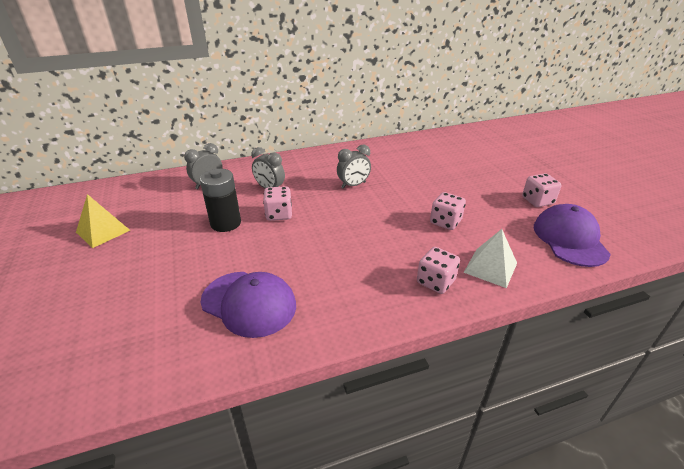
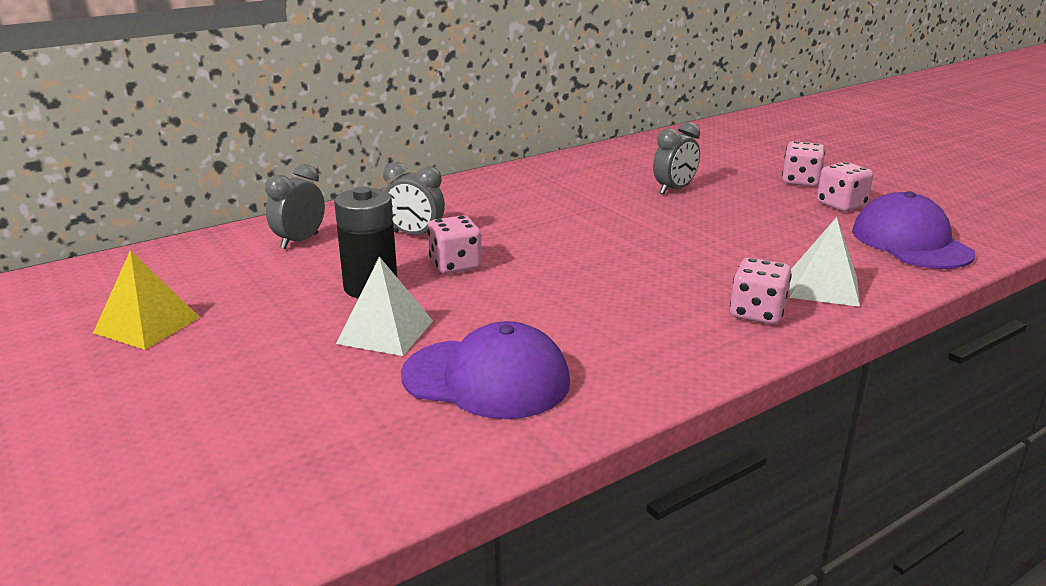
camera: 15 degrees left, 10 degrees down
grey clock [337,145,371,189] -> grey clock moved to [653,122,700,195]
pink dice [430,192,466,230] -> pink dice moved to [782,141,825,187]
none -> white pyramid [336,256,433,356]

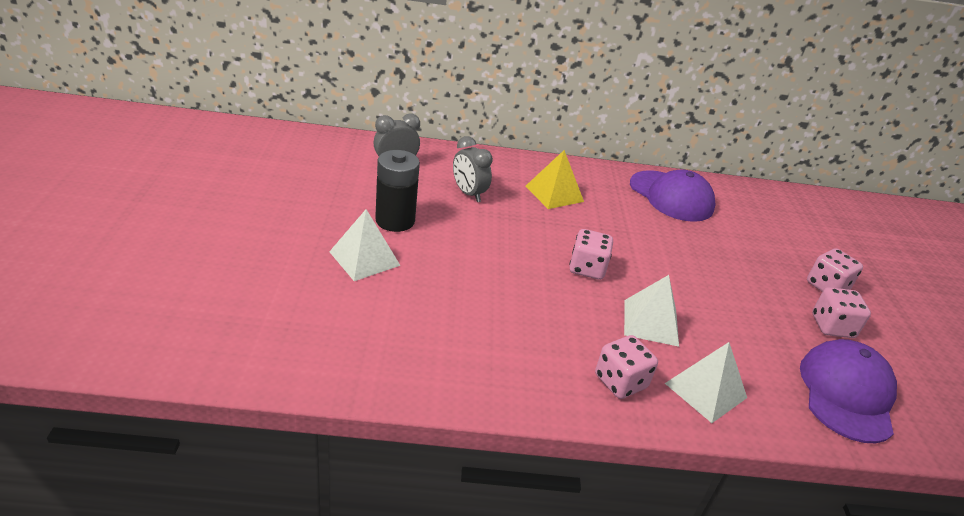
camera: 30 degrees right, 10 degrees up
yellow pyramid [93,250,200,350] -> yellow pyramid moved to [526,150,584,209]
purple cap [401,321,570,419] -> purple cap moved to [630,170,716,222]
pink dice [428,215,482,274] -> pink dice moved to [569,229,613,280]
grey clock [653,122,700,195] -> none
none -> white pyramid [624,275,679,347]

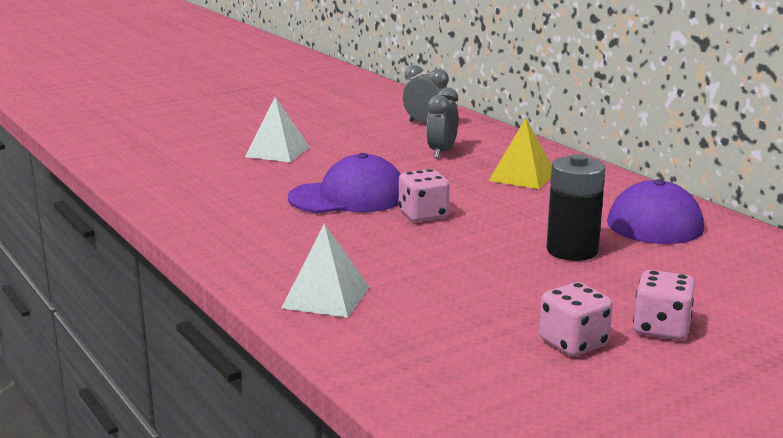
camera: 60 degrees right, 15 degrees down
black battery [375,150,420,232] -> black battery moved to [547,154,606,261]
pink dice [595,335,658,399] -> none
white pyramid [624,275,679,347] -> none
purple cap [800,339,897,443] -> purple cap moved to [288,153,400,213]

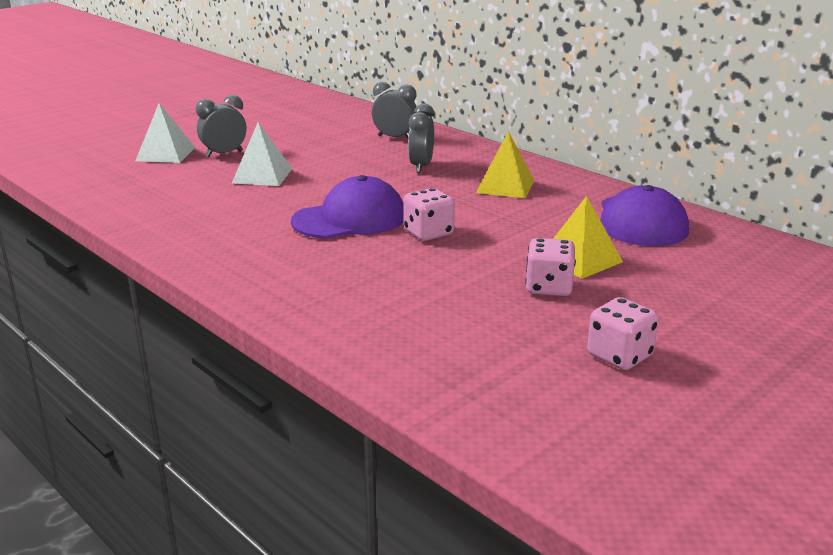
camera: 10 degrees left, 5 degrees up
white pyramid [281,224,369,318] -> white pyramid moved to [136,103,195,163]
black battery [547,154,606,261] -> yellow pyramid [553,196,623,279]
pink dice [633,270,695,340] -> pink dice moved to [525,238,576,296]
none -> grey clock [196,95,246,157]

